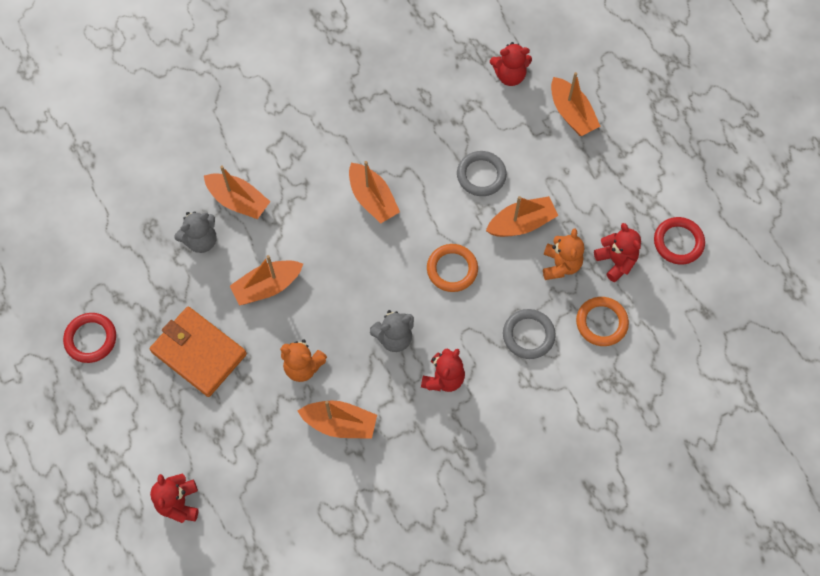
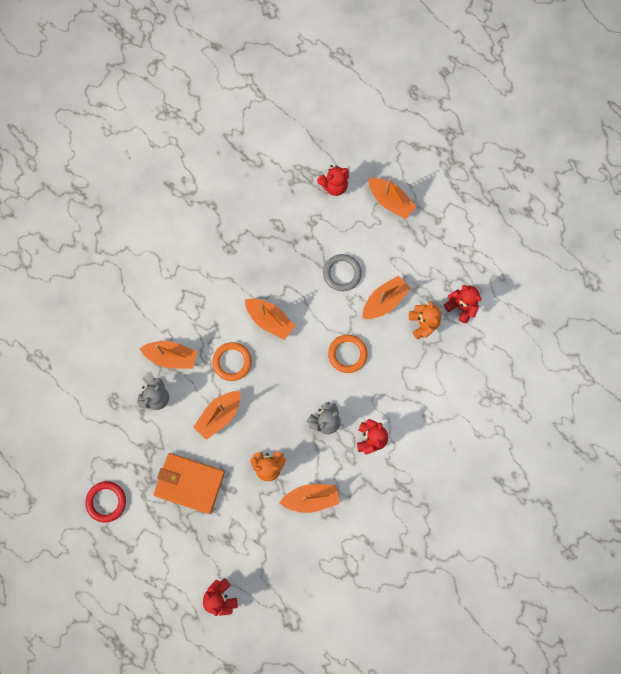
camera: 20 degrees left, 10 degrees up
grey ring [503,309,556,359] -> none
orange ring [576,297,629,346] -> orange ring moved to [212,342,252,381]
red ring [654,217,705,264] -> none

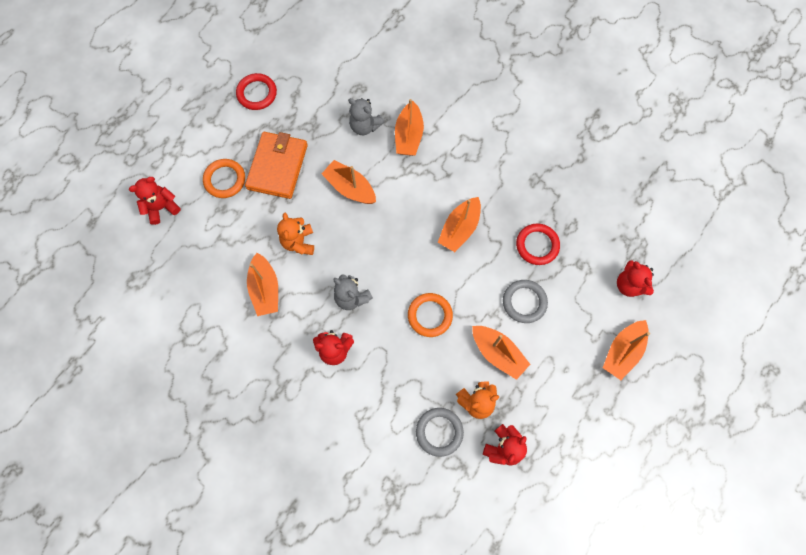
camera: 85 degrees right, 5 degrees down
orange ring [212,342,252,381] -> orange ring moved to [203,159,245,198]
none -> grey ring [416,408,464,457]
none -> red ring [516,223,560,265]

